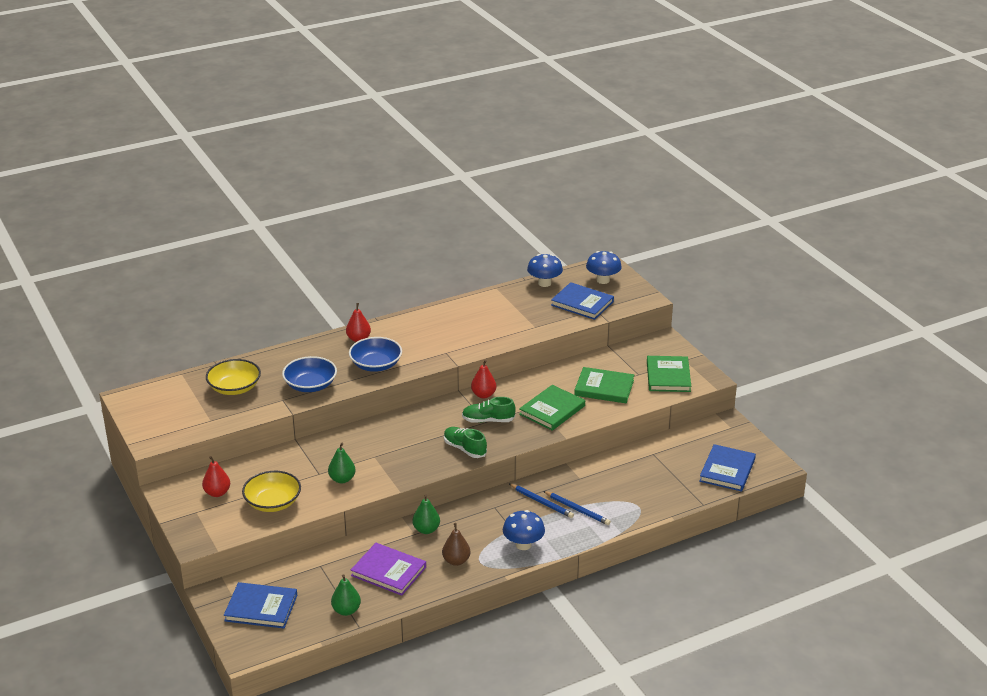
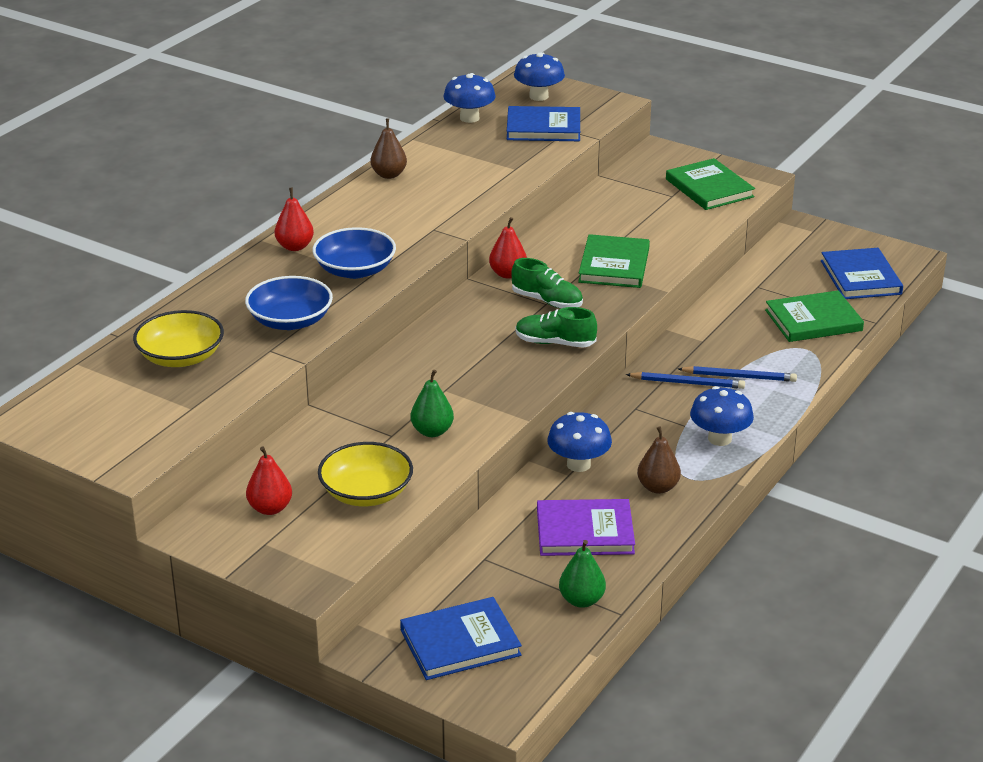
camera: 30 degrees left, 0 degrees up
green pear [413,494,440,534] -> blue mushroom [547,412,612,472]
green shoe [462,397,516,423] -> green shoe turned 120 degrees counterclockwise [511,258,583,308]
green book [574,367,634,403] -> green book moved to [765,290,864,342]
none -> brown pear [370,118,407,179]

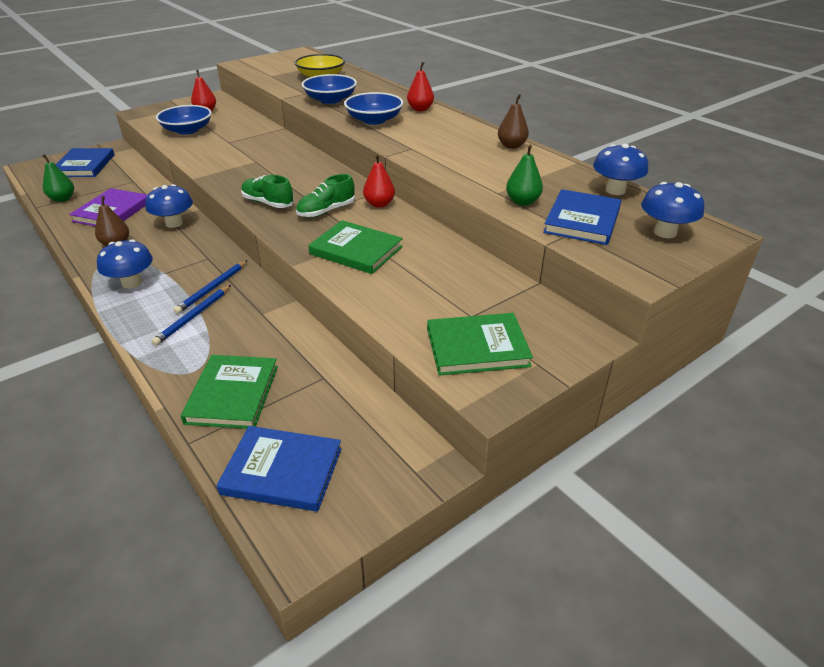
camera: 110 degrees right, 5 degrees up
yellow bowl [318,442,413,506] -> blue bowl [156,105,212,135]
green pear [410,370,454,437] -> green pear moved to [506,144,543,206]
green shoe [516,307,597,348] -> green shoe turned 90 degrees counterclockwise [241,175,294,208]

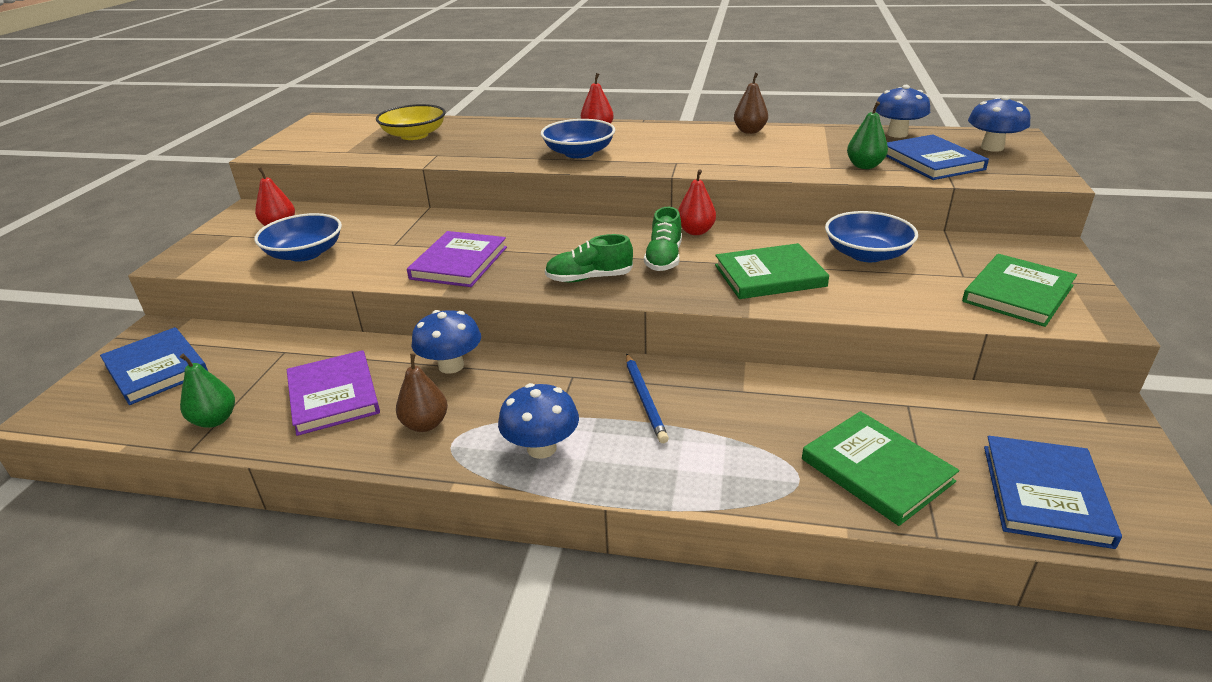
camera: 40 degrees left, 5 degrees down
blue pencil [151,285,231,346] -> none
blue book [217,426,342,512] -> blue book turned 45 degrees counterclockwise [984,436,1122,549]
blue bowl [302,74,357,104] -> blue bowl moved to [825,211,918,262]
none -> purple book [407,231,507,287]

